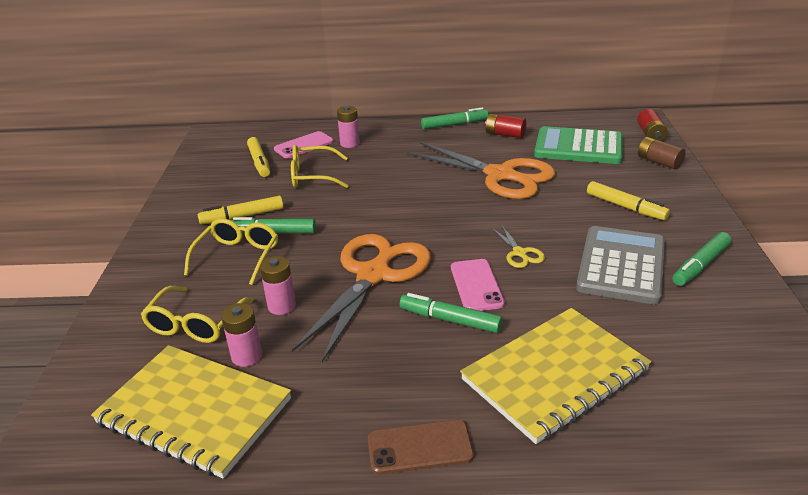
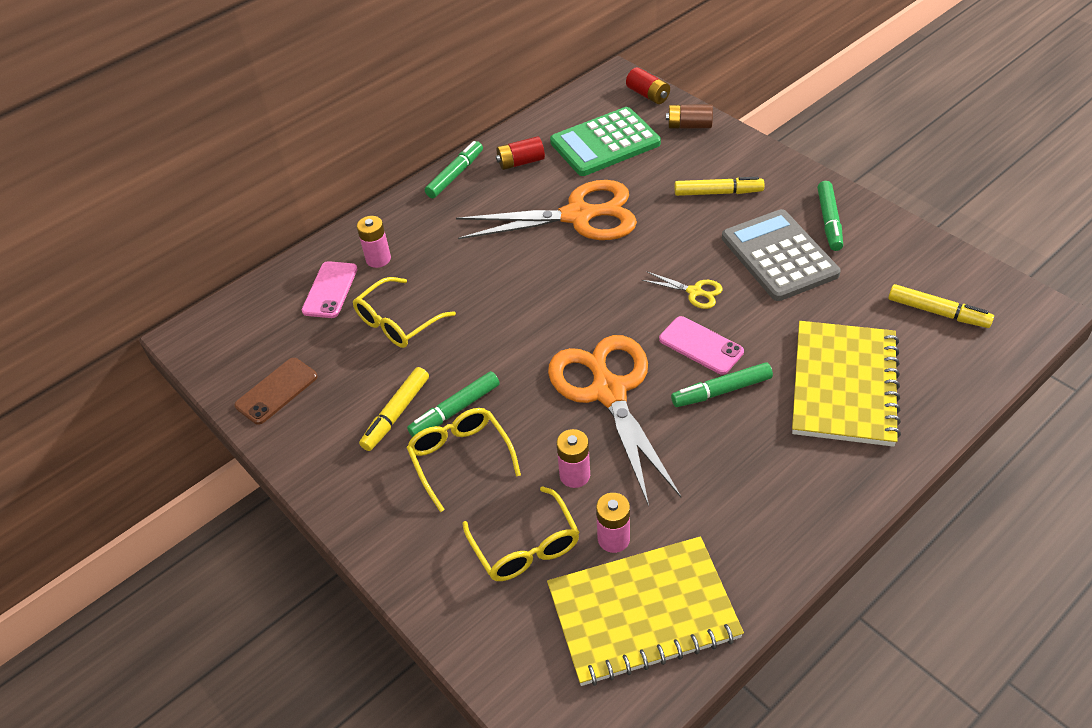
camera: 40 degrees left, 15 degrees up
yellow marker [247,137,270,177] -> yellow marker moved to [888,284,994,328]
brown phone [368,420,474,475] -> brown phone moved to [234,358,318,425]

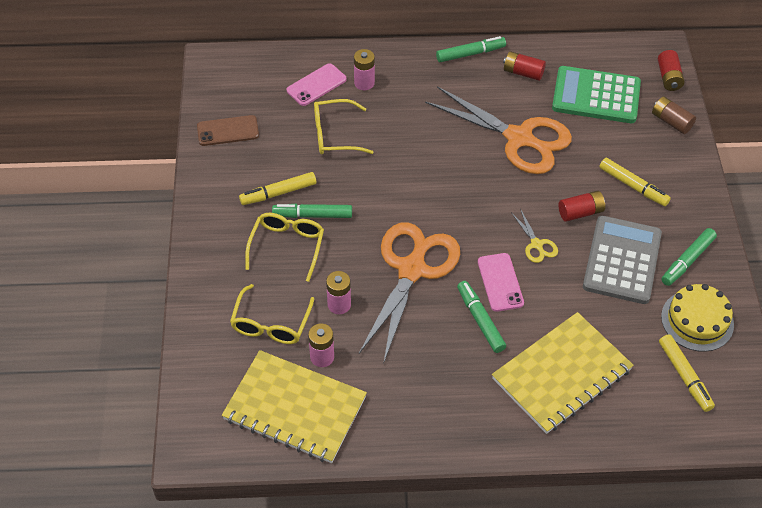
camera: 35 degrees right, 5 degrees up
green marker [671,362,773,407] -> green marker turned 45 degrees clockwise [457,281,506,353]
none -> red battery [559,191,605,222]
none -> yellow cake [661,284,734,352]

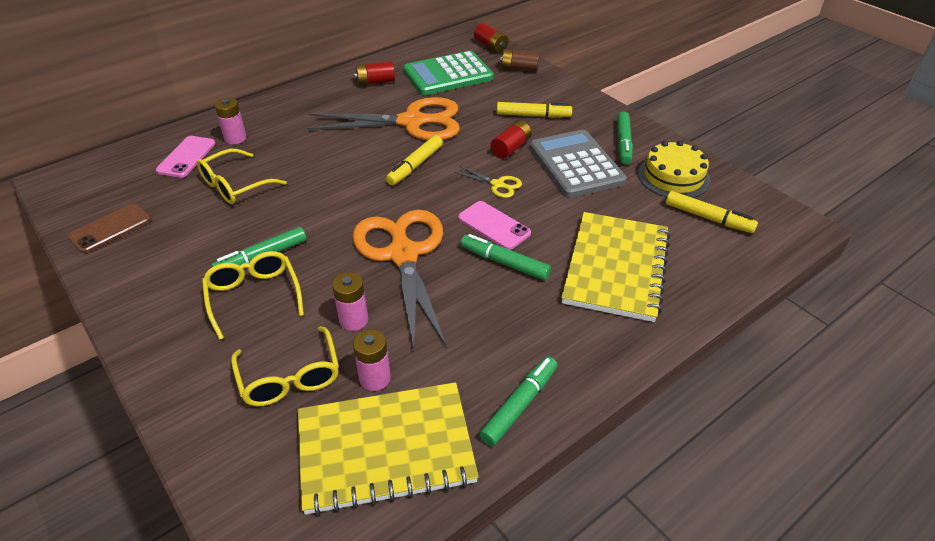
camera: 35 degrees left, 10 degrees down
yellow marker [239,172,317,205] -> yellow marker moved to [386,135,443,185]
green marker [436,36,506,62] -> green marker moved to [479,356,557,446]

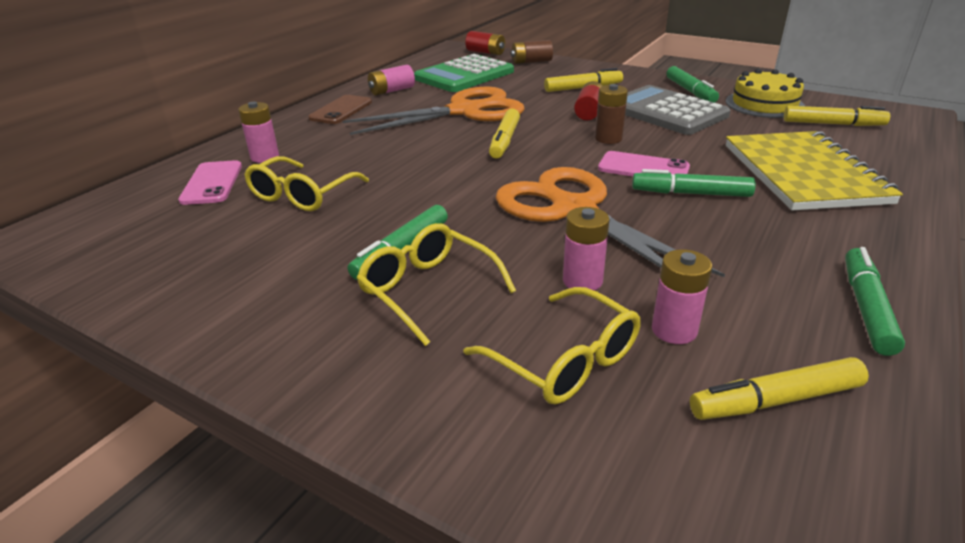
camera: 20 degrees left, 10 degrees down
brown phone [68,203,151,253] -> brown phone moved to [308,95,372,124]
yellow notebook [298,382,479,516] -> yellow marker [690,357,869,420]
red battery [354,61,395,85] -> pink battery [368,65,415,96]
yellow scissors [454,166,522,198] -> brown battery [595,84,628,144]

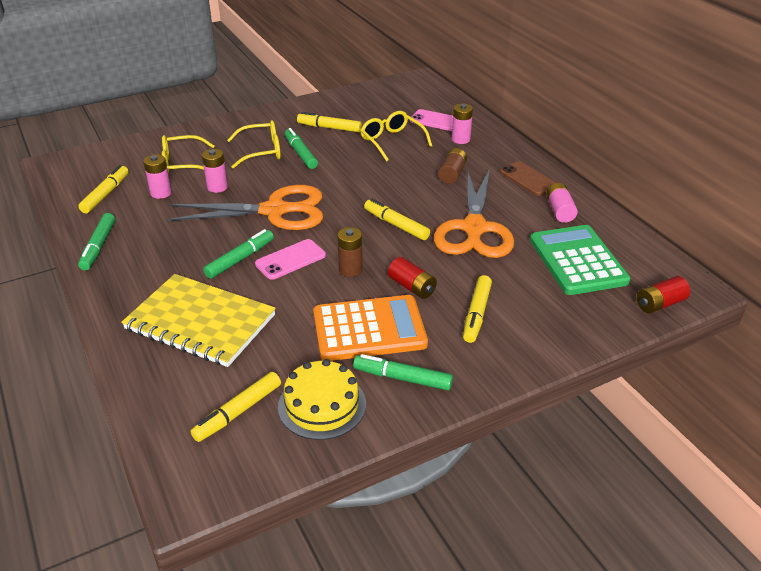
camera: 120 degrees right, 5 degrees up
brown battery [511,40,553,64] -> brown battery moved to [438,148,467,184]
grey calculator [625,85,731,135] -> orange calculator [313,295,428,361]
green marker [845,247,905,356] -> green marker turned 45 degrees clockwise [78,213,115,271]
none -> yellow marker [297,112,362,132]

